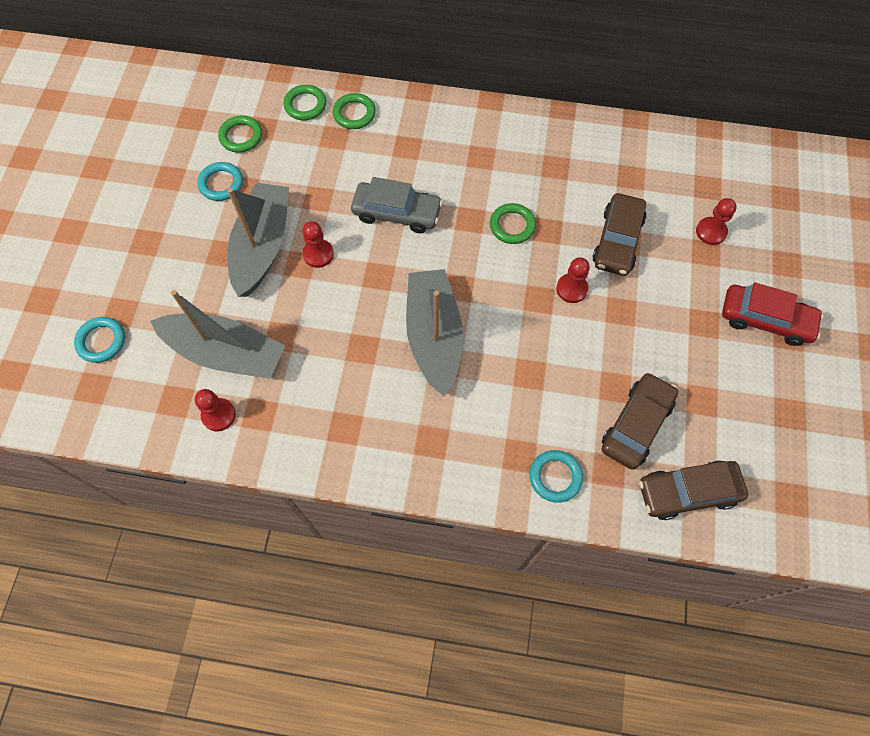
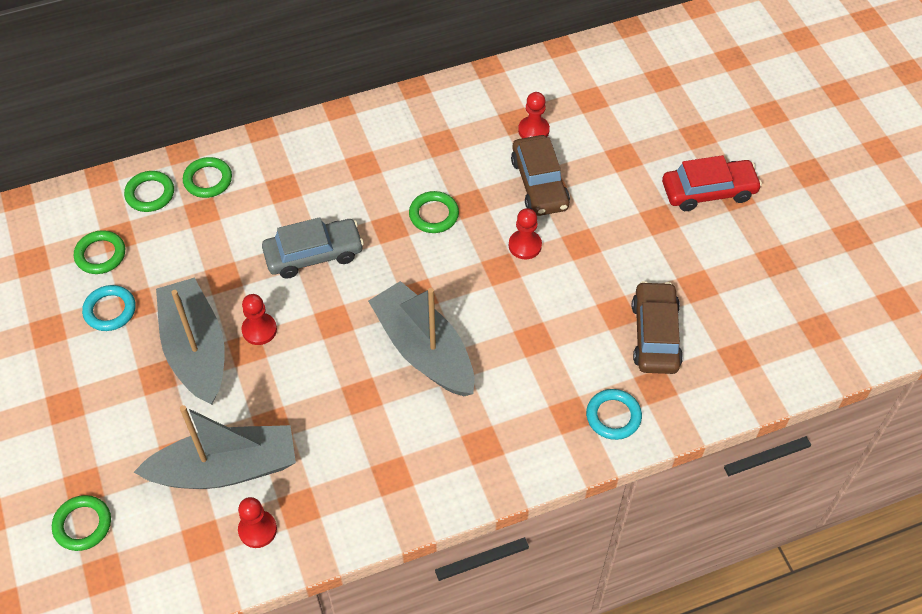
camera: 30 degrees left, 10 degrees down
turquoise ring [74,317,125,363] -> green ring [52,495,111,551]
brown car [639,460,748,520] -> none
red pawn [696,198,737,245] -> red pawn moved to [518,92,550,138]

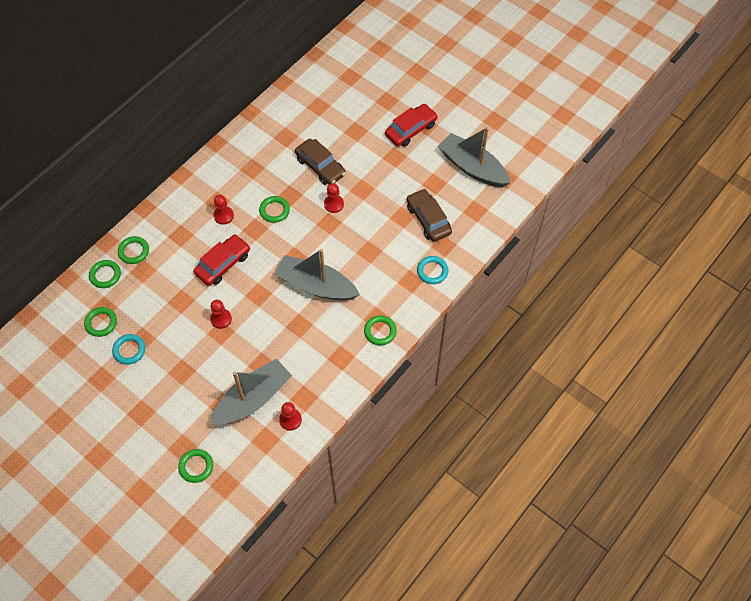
camera: 30 degrees left, 5 degrees up
grey boat [156,277,225,405] -> grey boat moved to [438,127,511,187]
grey car [262,217,364,279] -> red car [193,234,250,286]
red pawn [518,92,550,138] -> red pawn moved to [213,195,234,225]
none -> green ring [364,315,397,345]

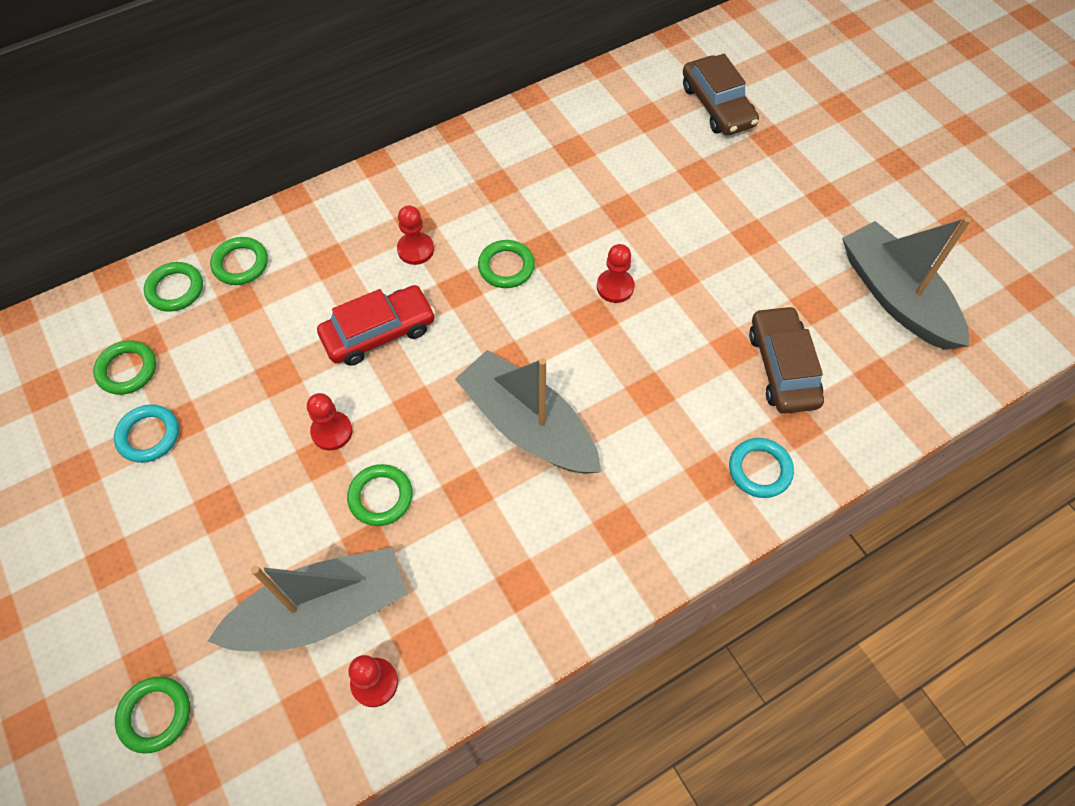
camera: 20 degrees right, 0 degrees up
brown car [295,139,346,185] -> brown car moved to [683,54,759,135]
green ring [364,315,397,345] -> green ring moved to [347,464,413,526]
red car [385,104,438,147] -> none

